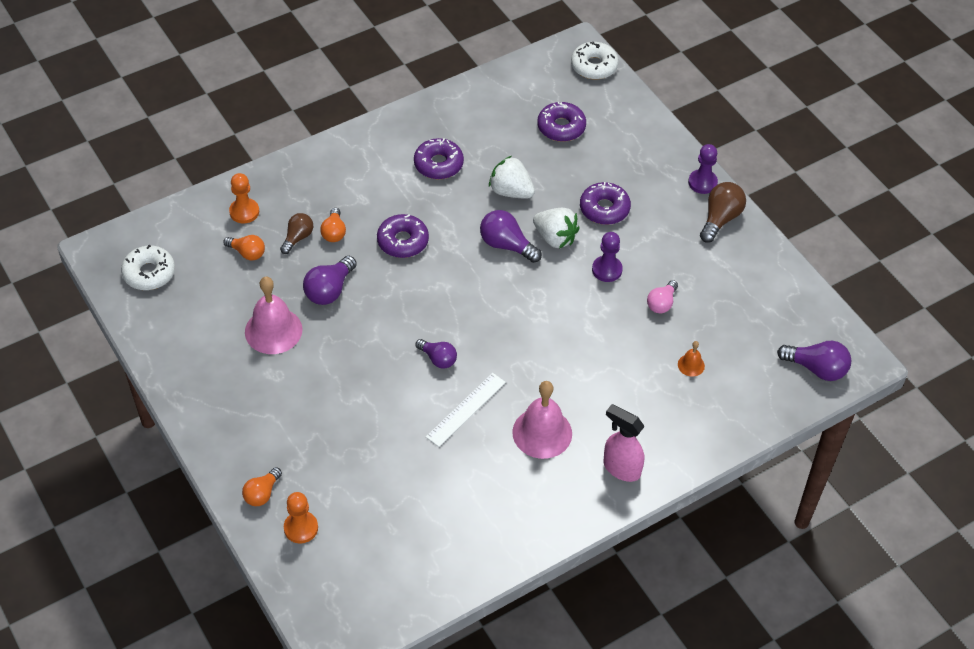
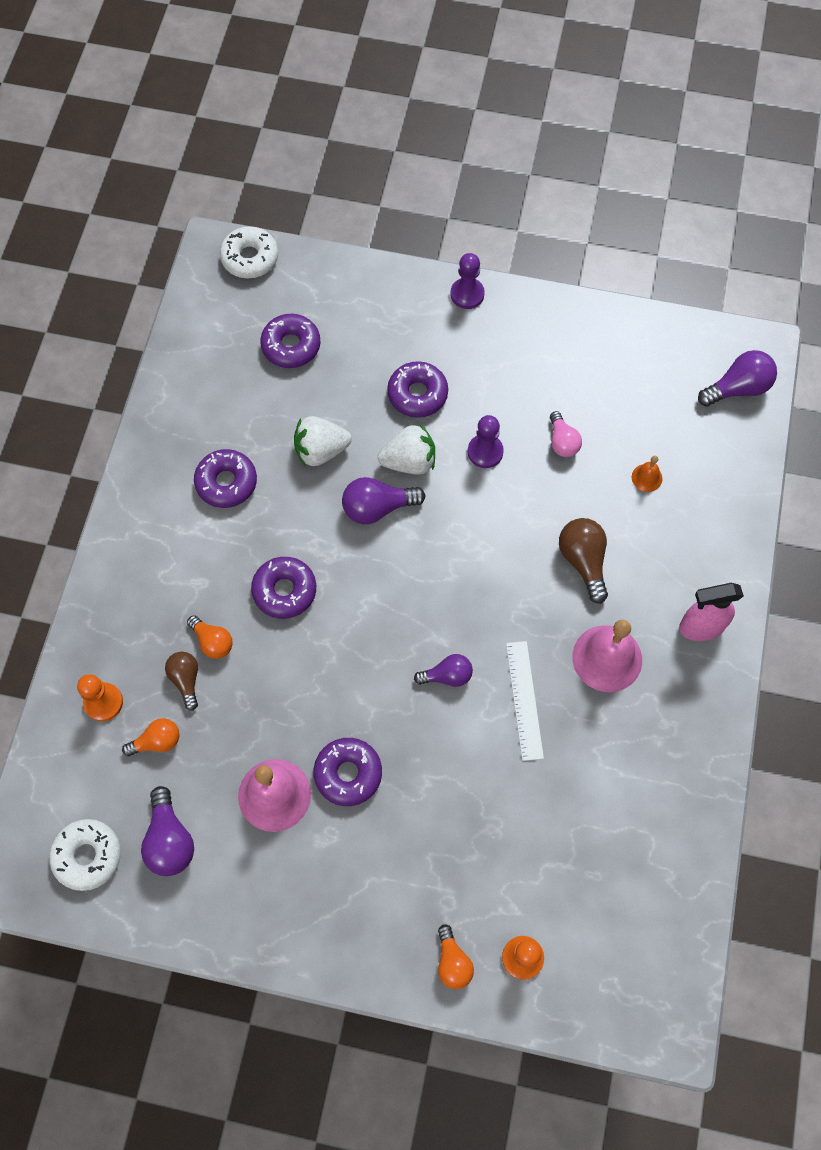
camera: 45 degrees left, 15 degrees up
purple light bulb [303,256,357,305] -> purple light bulb moved to [141,786,194,876]
brown light bulb [700,182,746,243] -> brown light bulb moved to [559,518,608,604]
none -> purple donut [314,738,382,806]

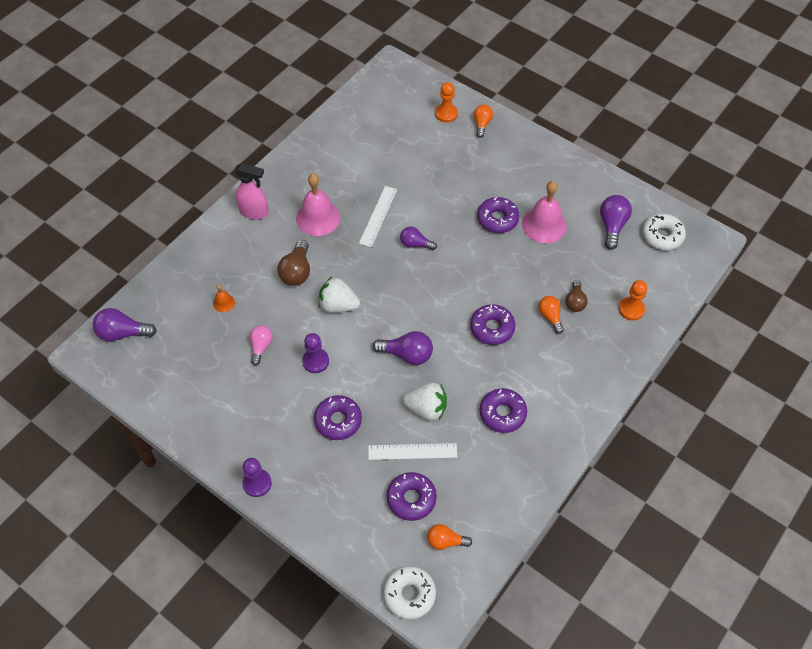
camera: 155 degrees left, 10 degrees down
orange light bulb [122,718,180,756] -> orange light bulb moved to [427,524,472,550]
white strawberry [378,424,435,475] -> white strawberry moved to [319,277,360,312]
none -> white ruler [368,443,457,460]

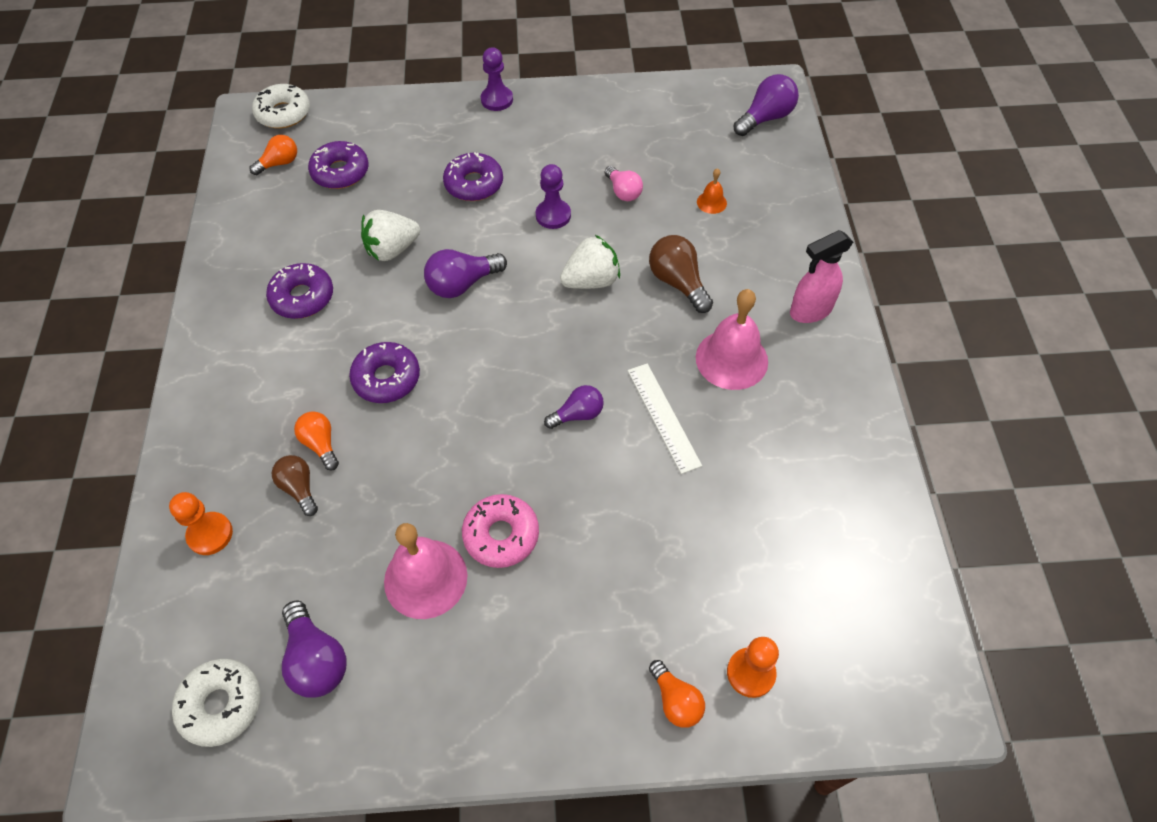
camera: 140 degrees right, 0 degrees up
white ruler [368,443,457,460] -> none
purple donut [477,197,519,233] -> pink donut [462,494,539,568]
orange light bulb [538,296,564,334] -> orange light bulb turned 150 degrees counterclockwise [294,411,339,470]

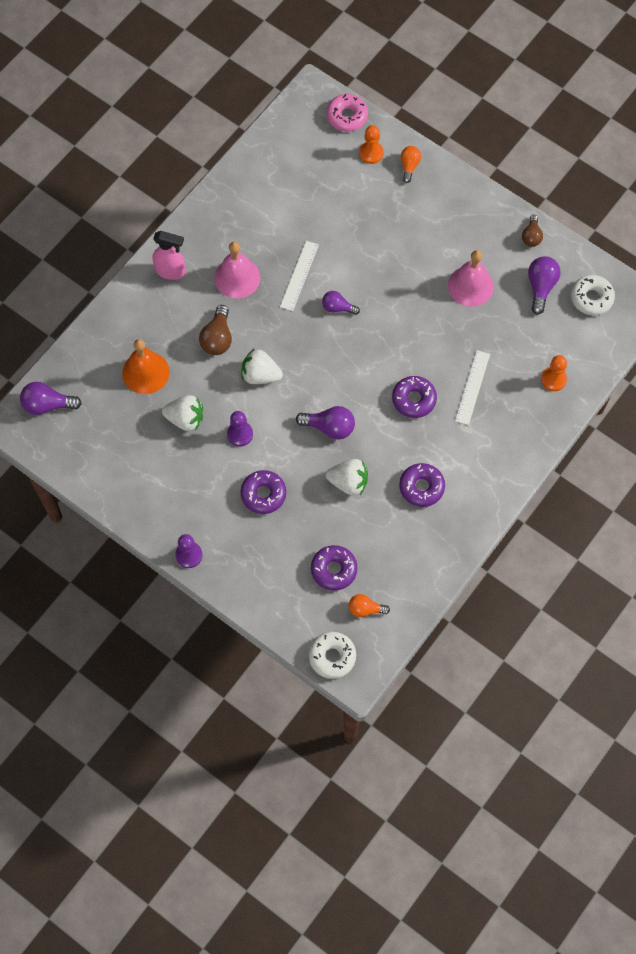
camera: 140 degrees left, 10 degrees up
brown light bulb [271,455,318,516] -> brown light bulb moved to [522,215,543,247]
orange light bulb [294,411,339,470] -> white ruler [455,350,490,425]
pink donut [462,494,539,568] -> pink donut moved to [327,94,368,131]
pink light bulb [605,166,643,201] -> white strawberry [162,395,203,431]
orange bell [697,168,727,214] -> orange bell [122,339,169,394], size x2.14

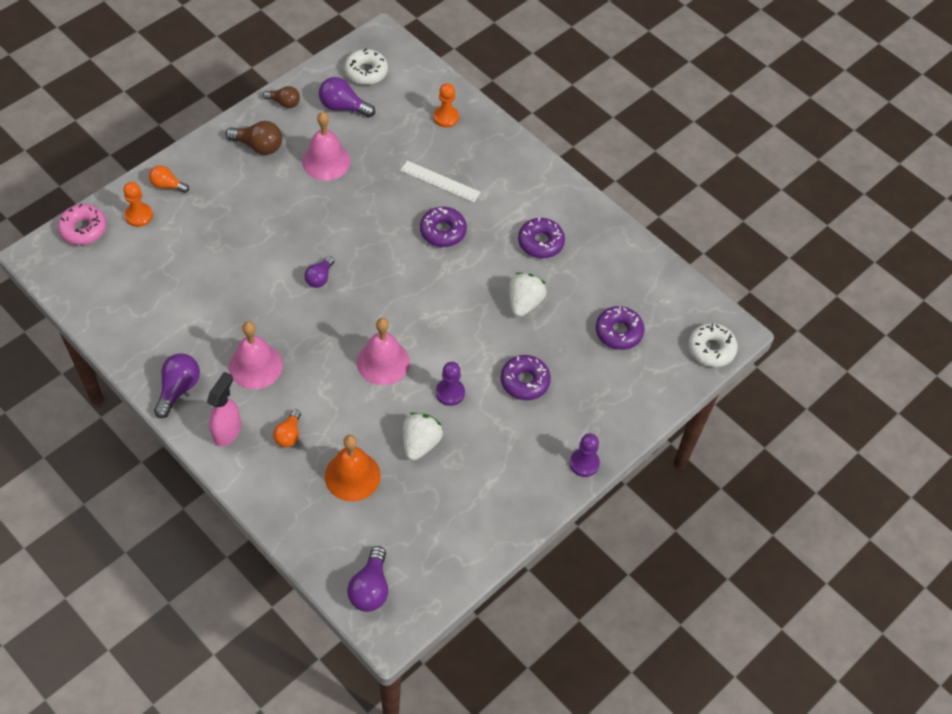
camera: 85 degrees left, 10 degrees down
brown light bulb [199,305,232,355] -> brown light bulb moved to [225,121,282,155]
white strawberry [242,348,283,384] -> pink bell [357,318,410,385]
white ruler [280,241,319,311] -> none
purple light bulb [296,406,355,439] -> purple light bulb moved to [154,353,200,418]
orange light bulb [349,594,390,617] -> orange light bulb moved to [273,409,301,447]

